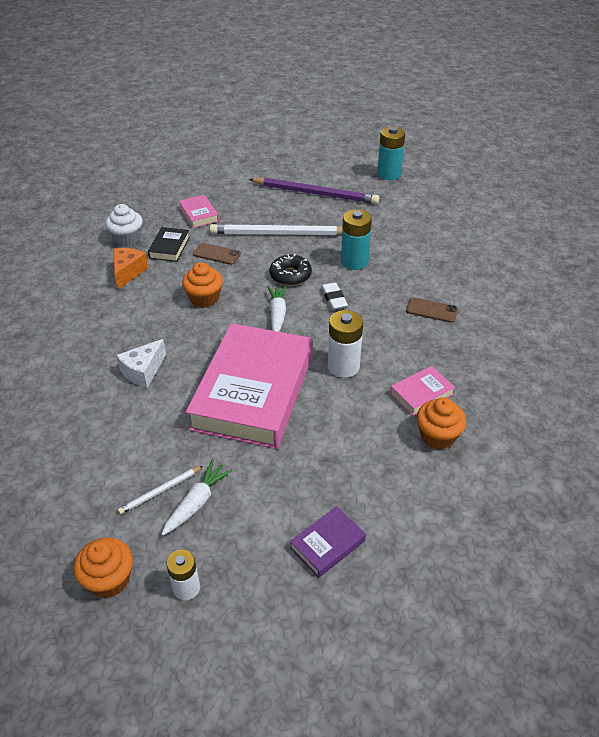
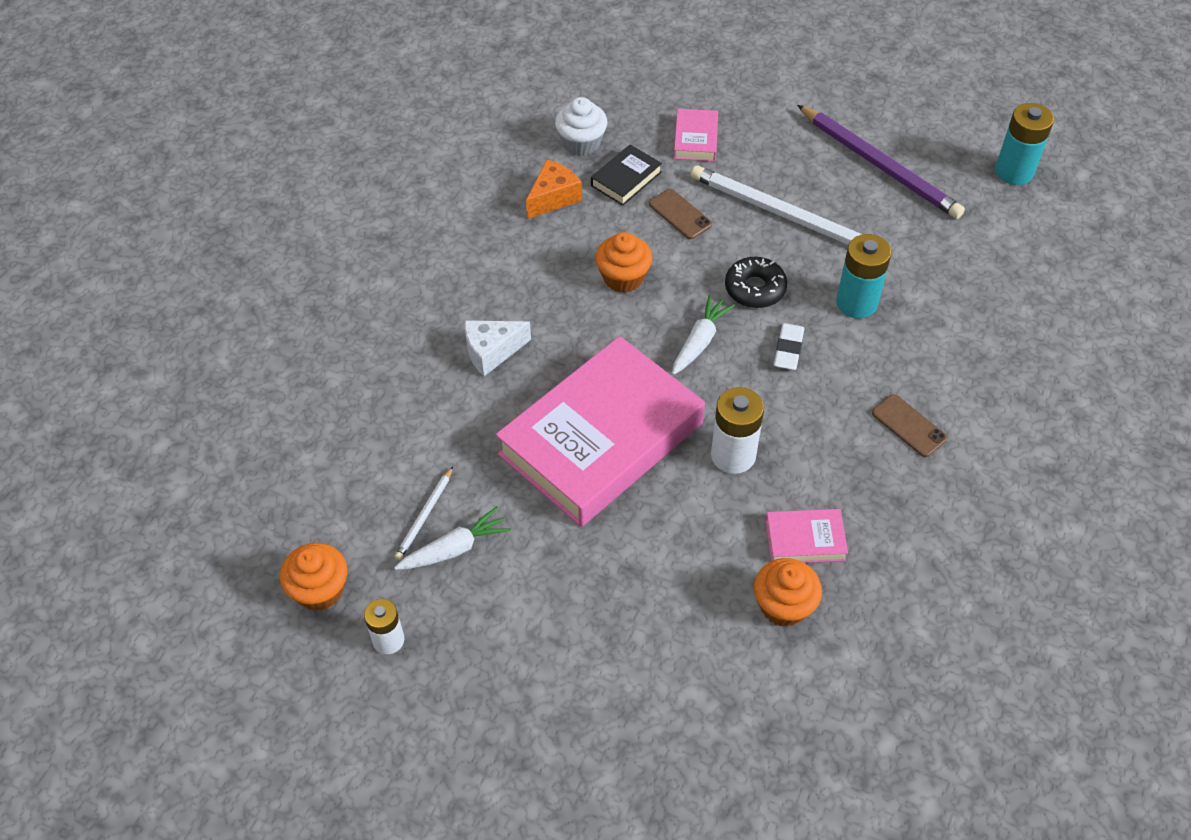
camera: 30 degrees right, 10 degrees up
white pencil [118,466,203,514] -> white pencil turned 60 degrees counterclockwise [395,466,453,560]
purple book [290,506,366,578] -> none

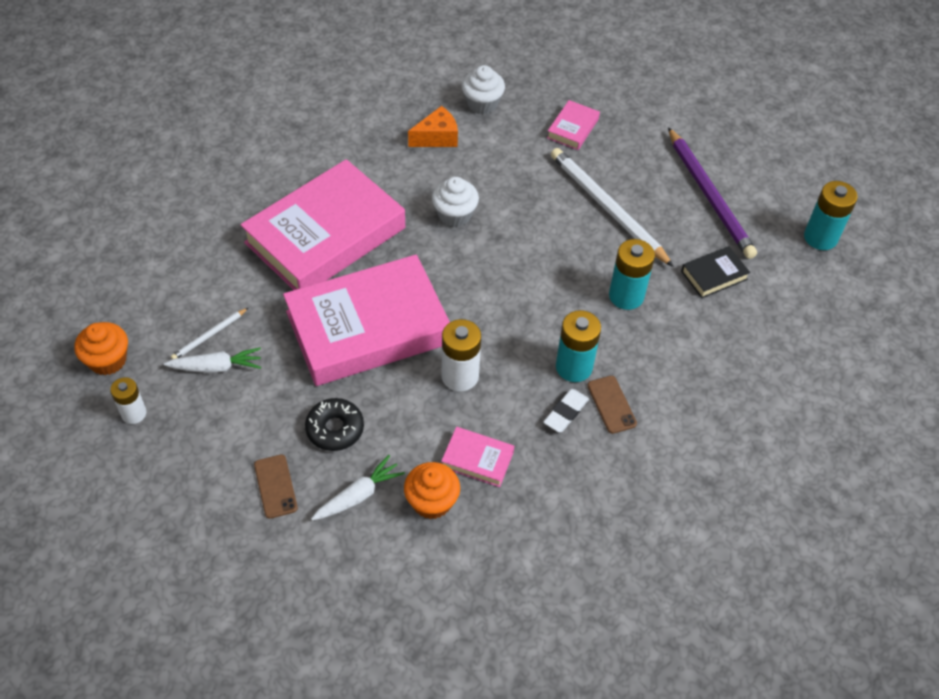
camera: 20 degrees right, 0 degrees up
white cheese [465,320,531,376] -> pink book [240,159,405,290]
black book [591,144,662,206] -> black book moved to [681,246,750,298]
orange cupcake [595,232,652,293] -> white cupcake [432,177,479,227]
brown phone [649,189,712,239] -> brown phone moved to [254,455,298,519]
white carrot [672,295,735,375] -> white carrot moved to [311,455,405,520]
black donut [725,257,787,308] -> black donut moved to [305,398,364,451]
white eraser [774,323,804,370] -> white eraser moved to [543,389,589,433]
none -> turquoise battery [556,310,601,382]

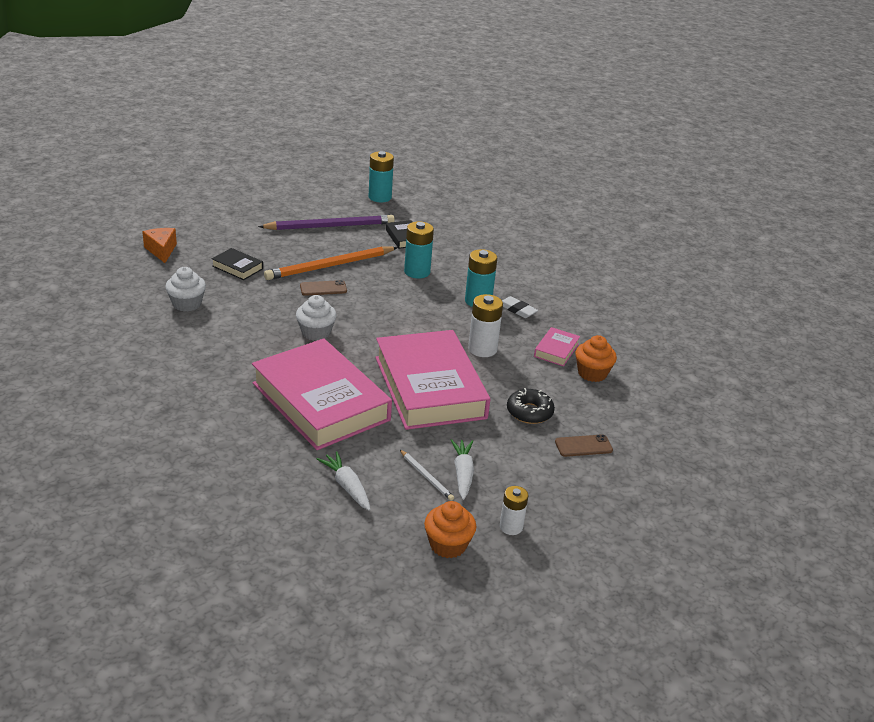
camera: 85 degrees left, 20 degrees down
white carrot [311,455,405,520] -> white carrot moved to [317,451,370,510]
orange cheese [408,106,458,147] -> orange cheese moved to [142,228,177,263]
pink book [547,100,600,150] -> black book [212,248,263,280]
white pencil [551,148,674,267] -> orange pencil [264,246,398,280]
brown phone [587,376,637,434] -> brown phone moved to [300,280,347,296]

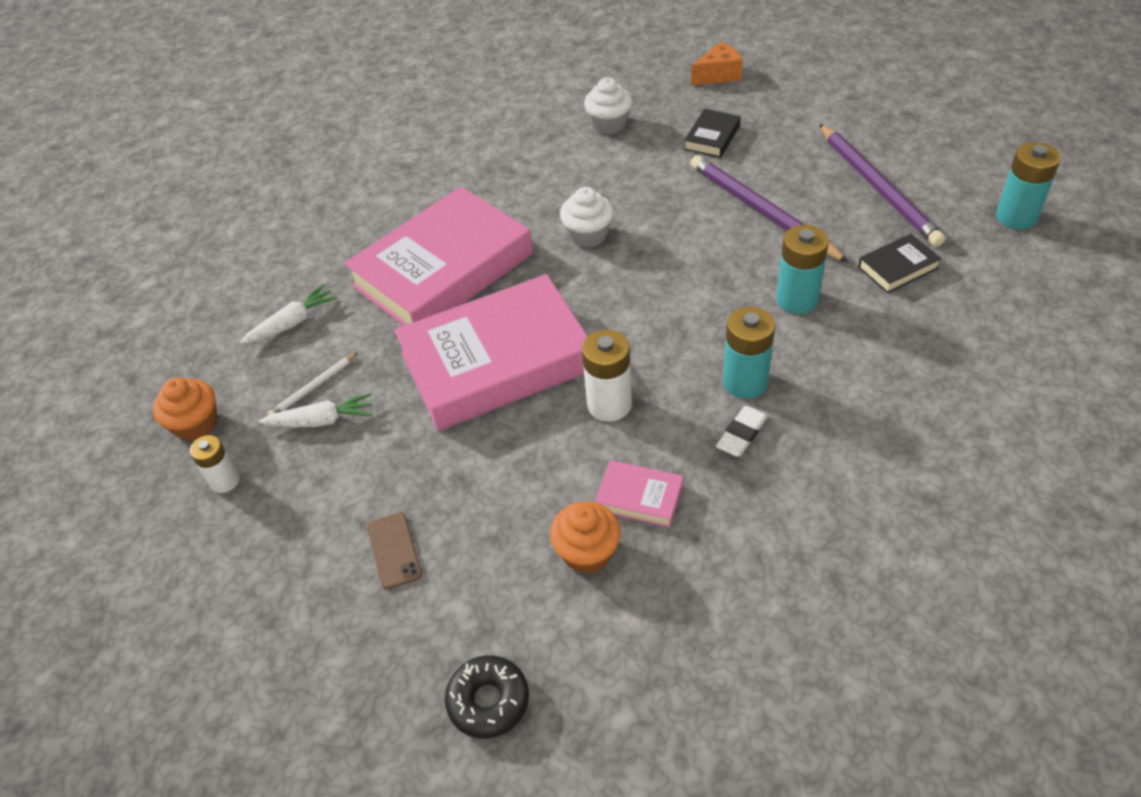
camera: 90 degrees right, 15 degrees up
orange pencil [264,246,398,280] -> purple pencil [690,155,849,263]
brown phone [300,280,347,296] -> none
black donut [507,388,555,424] -> black donut moved to [445,655,529,739]

